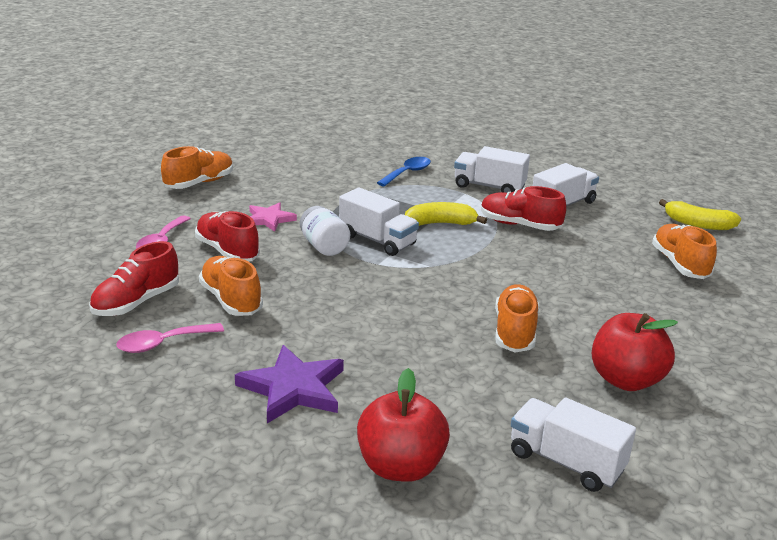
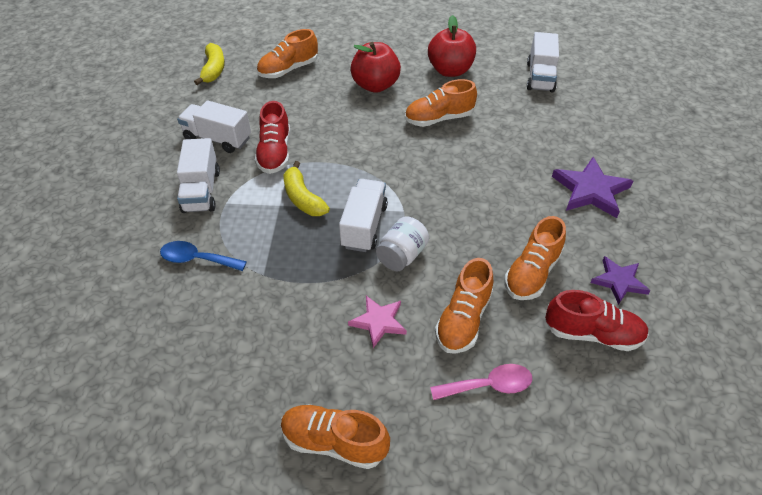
camera: 115 degrees left, 20 degrees up
pink spoon [116,323,224,353] -> purple star [590,256,650,305]
red shoe [195,211,260,262] -> orange shoe [435,258,493,354]
red apple [357,368,450,482] -> red apple moved to [350,42,401,93]

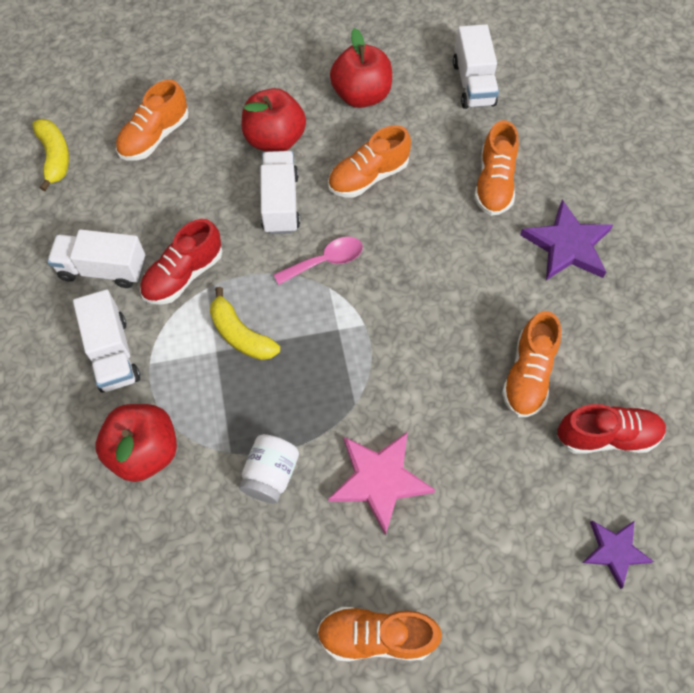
camera: 15 degrees left, 15 degrees up
blue spoon [160,241,247,271] -> red apple [96,404,177,482]
red shoe [255,101,290,174] -> red shoe turned 60 degrees clockwise [140,219,223,305]
white truck [339,179,388,252] -> white truck moved to [260,151,300,234]
pink star [348,296,407,348] -> pink star [328,432,435,536], size x1.59
white jar [376,216,429,271] -> white jar moved to [239,434,299,503]
pink spoon [430,364,533,400] -> pink spoon moved to [273,237,363,285]
orange shoe [435,258,493,354] -> orange shoe moved to [474,120,519,216]
purple star [590,256,650,305] -> purple star moved to [583,521,654,589]

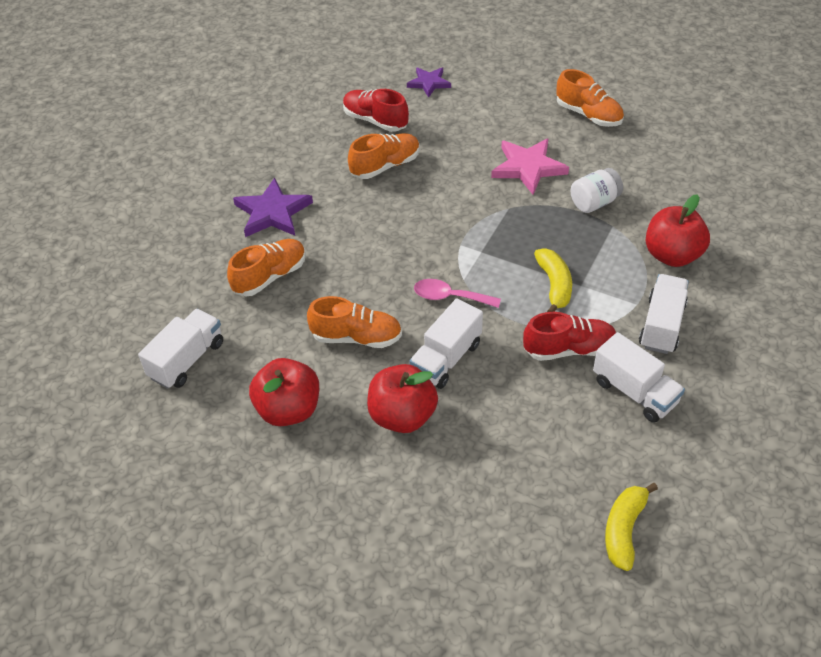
camera: 140 degrees left, 15 degrees down
orange shoe [116,80,189,161] -> none

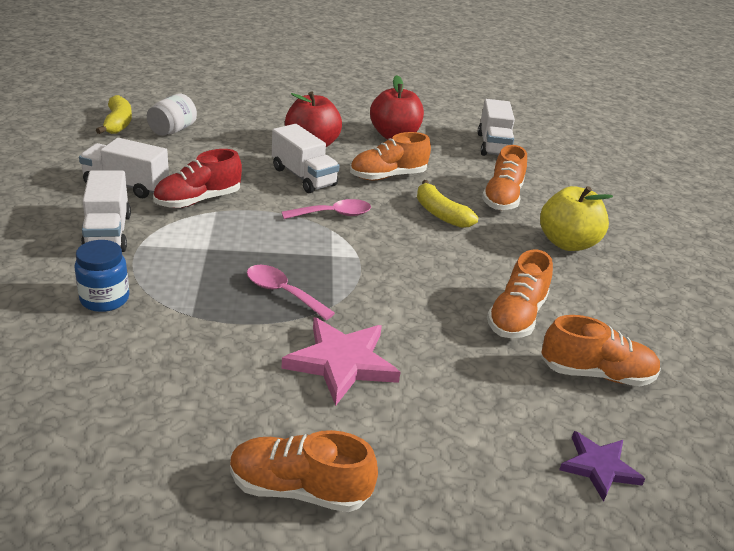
camera: 145 degrees right, 15 degrees down
purple star [233,178,313,237] -> yellow apple [540,186,613,251]
red shoe [343,89,409,132] -> orange shoe [541,315,661,386]
white truck [409,299,483,389] -> white truck turned 135 degrees clockwise [272,124,340,193]
yellow banana [534,248,572,312] -> yellow banana moved to [417,180,479,228]
white jar [571,168,623,213] -> white jar moved to [147,94,197,136]
red apple [646,194,710,267] -> blue jar [74,240,129,312]
none -> pink spoon [247,265,335,320]

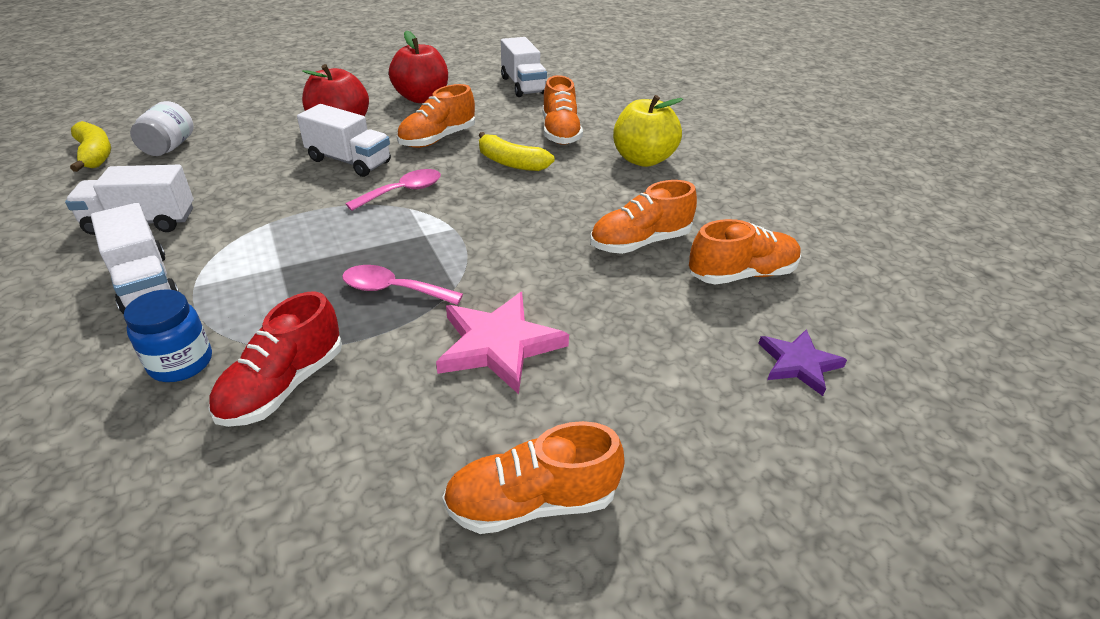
camera: 20 degrees left, 5 degrees up
red shoe [153,149,242,208] -> red shoe moved to [208,291,342,427]
orange shoe [487,249,553,338] -> orange shoe turned 60 degrees clockwise [590,180,697,254]

